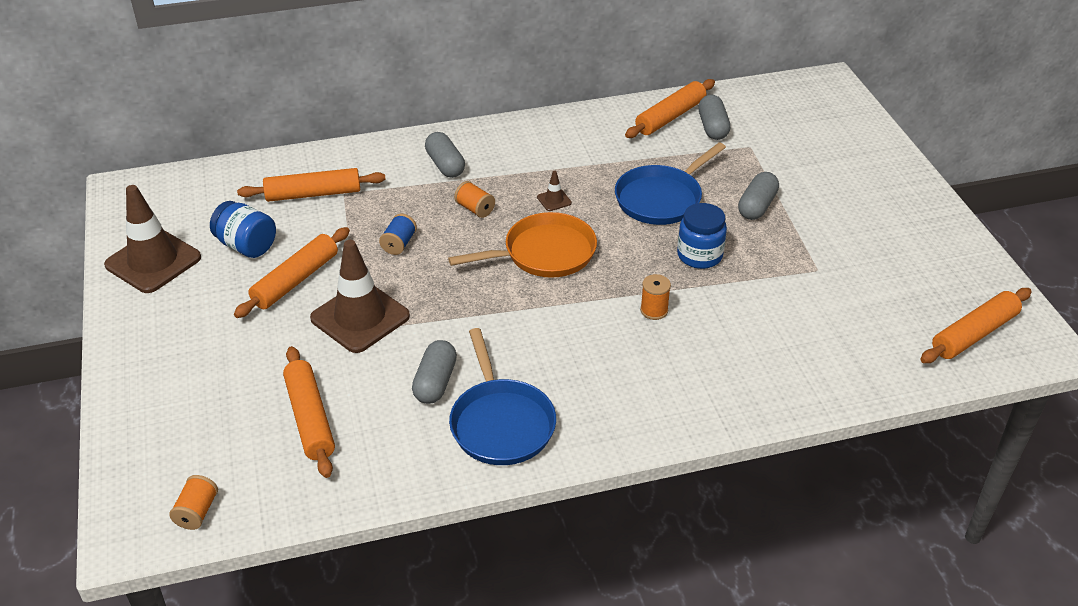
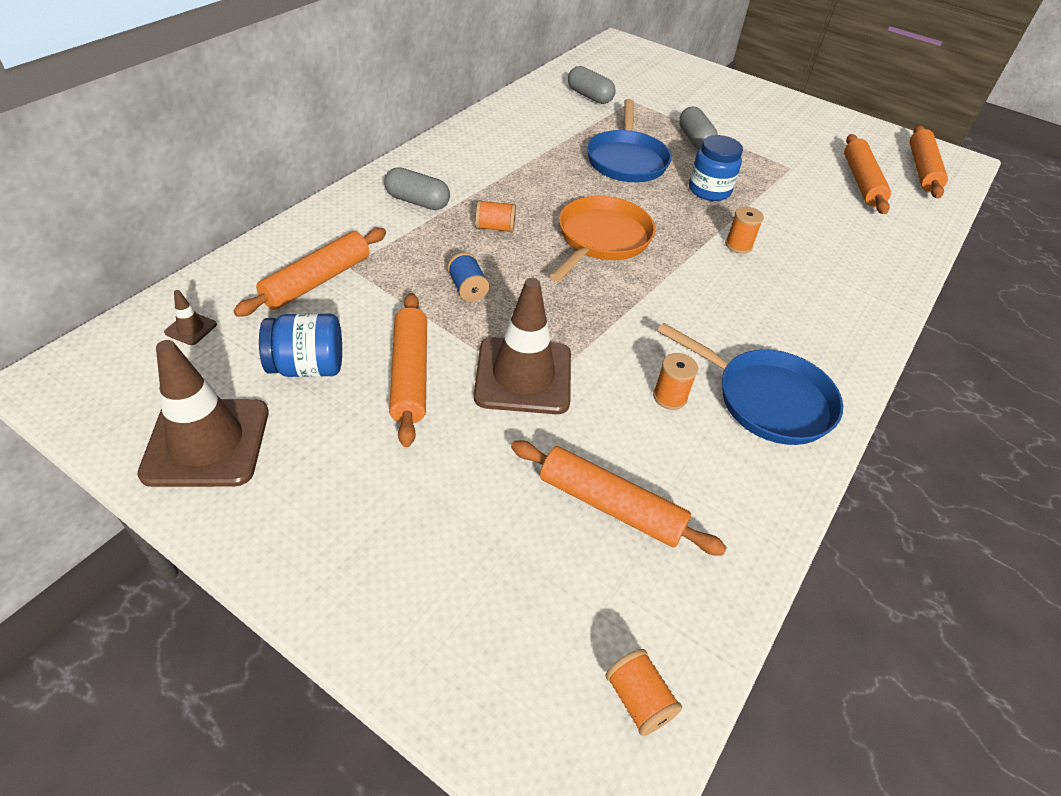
camera: 45 degrees left, 5 degrees up
grey capsule [412,340,457,404] -> orange spool [653,353,698,410]
brown traffic cone [537,171,572,211] -> brown traffic cone moved to [164,290,217,345]
orange rolling pin [625,79,715,138] -> orange rolling pin moved to [844,134,891,214]

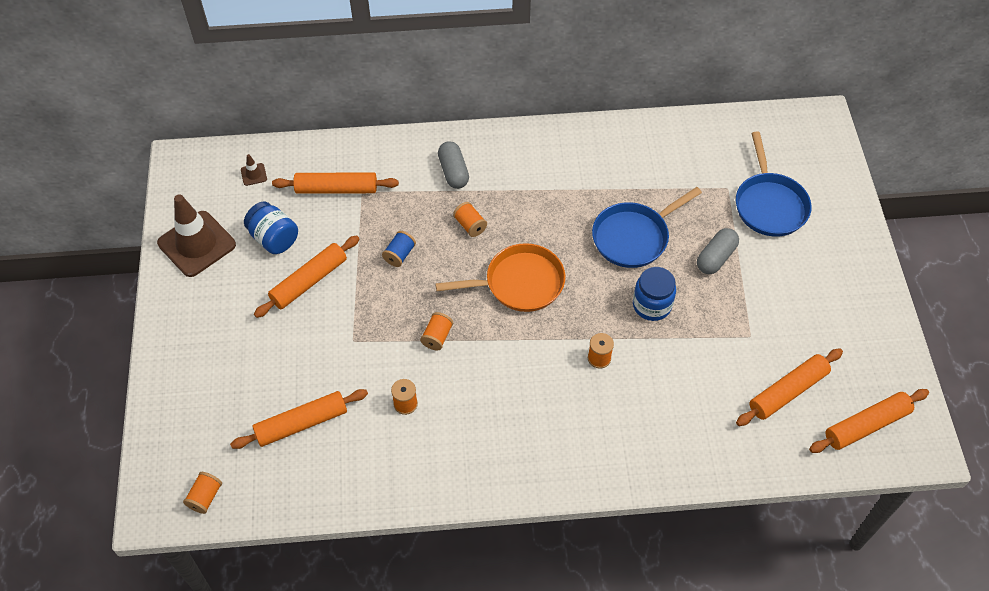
camera: 55 degrees right, 10 degrees up
brown traffic cone [474,278,571,414] -> none
orange rolling pin [511,440,727,556] -> orange rolling pin turned 75 degrees clockwise [230,389,368,449]
grey capsule [568,66,616,104] -> none
blue pan [657,323,843,445] -> blue pan moved to [736,131,812,237]
none -> orange spool [420,312,453,351]

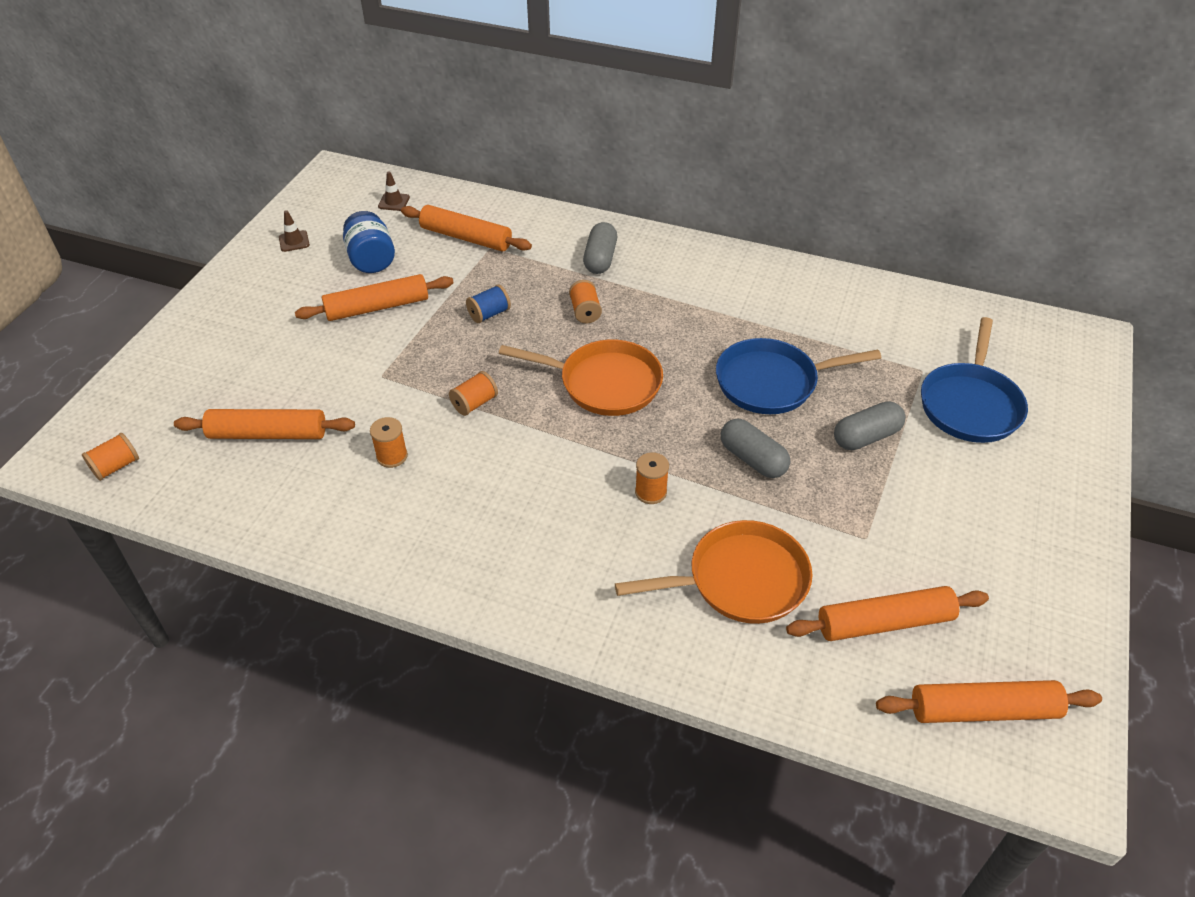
camera: 25 degrees right, 10 degrees down
brown traffic cone [157,194,236,277] -> brown traffic cone [279,210,310,252], size x0.41
blue jar [633,267,676,321] -> grey capsule [721,419,790,478]
none -> orange pan [615,520,813,624]

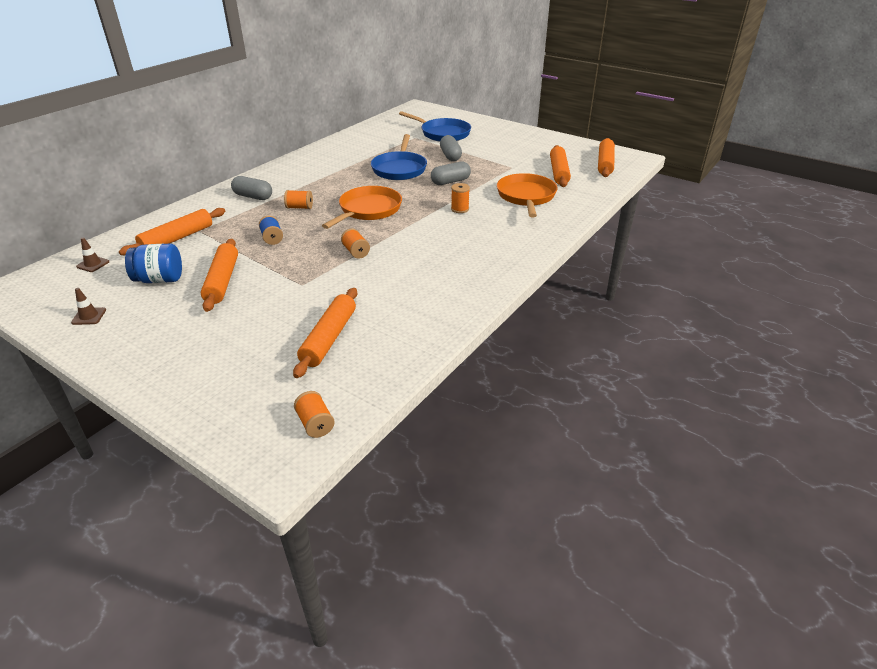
camera: 75 degrees left, 10 degrees down
orange spool [370,417,408,468] -> none

